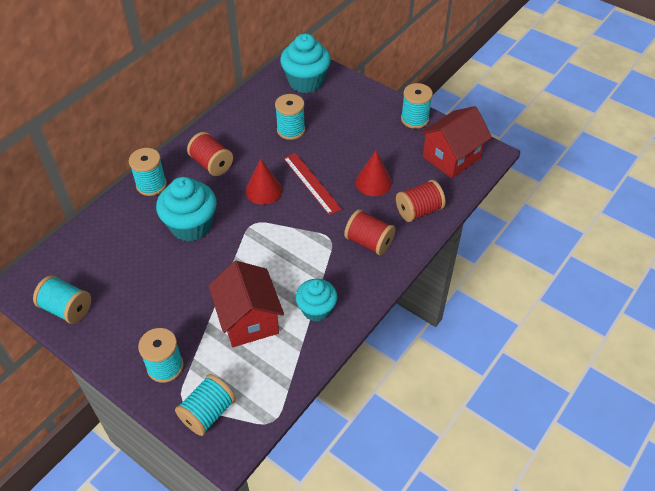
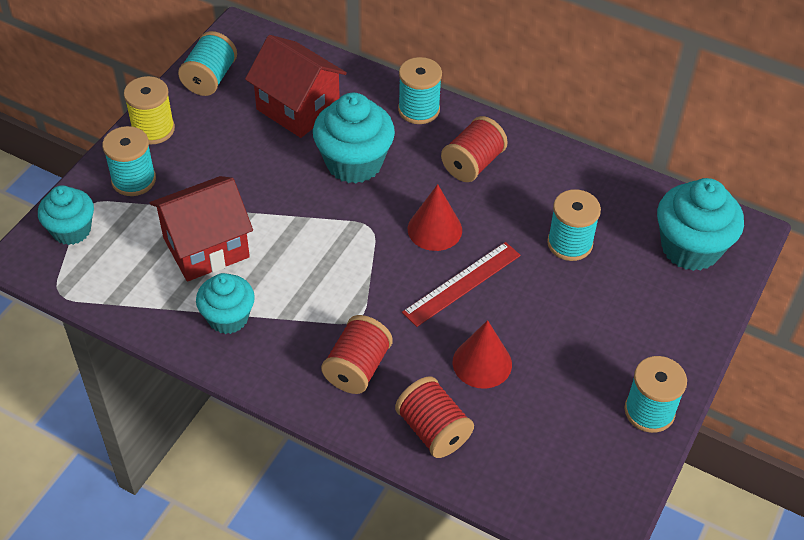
camera: 80 degrees right, 0 degrees up
turquoise spool [175,374,236,436] -> turquoise cupcake [38,185,94,245]
red house [420,106,492,178] -> red house moved to [245,35,347,138]
none -> yellow spool [124,76,175,144]

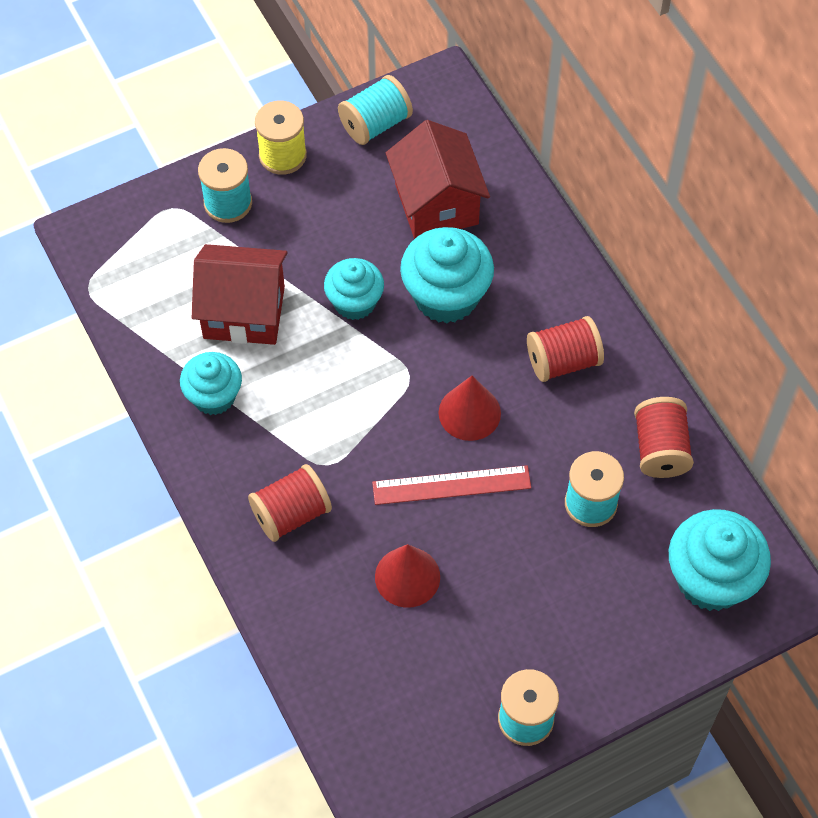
camera: 35 degrees right, 10 degrees up
turquoise cupcake [38,185,94,245] -> turquoise cupcake moved to [324,258,384,320]
red spool [395,376,474,458] -> red spool moved to [634,397,694,478]
turquoise spool [398,57,442,124] -> none

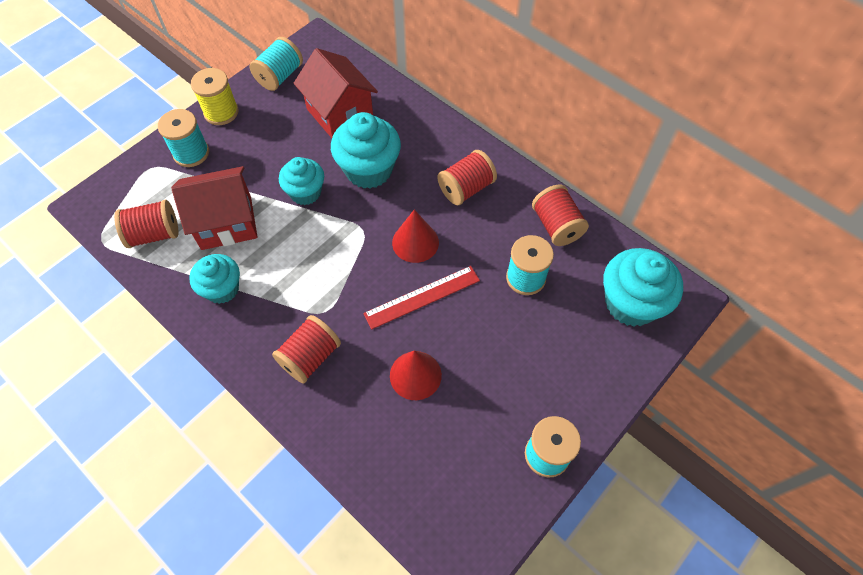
camera: 20 degrees left, 0 degrees up
none -> red spool [114,200,178,248]

